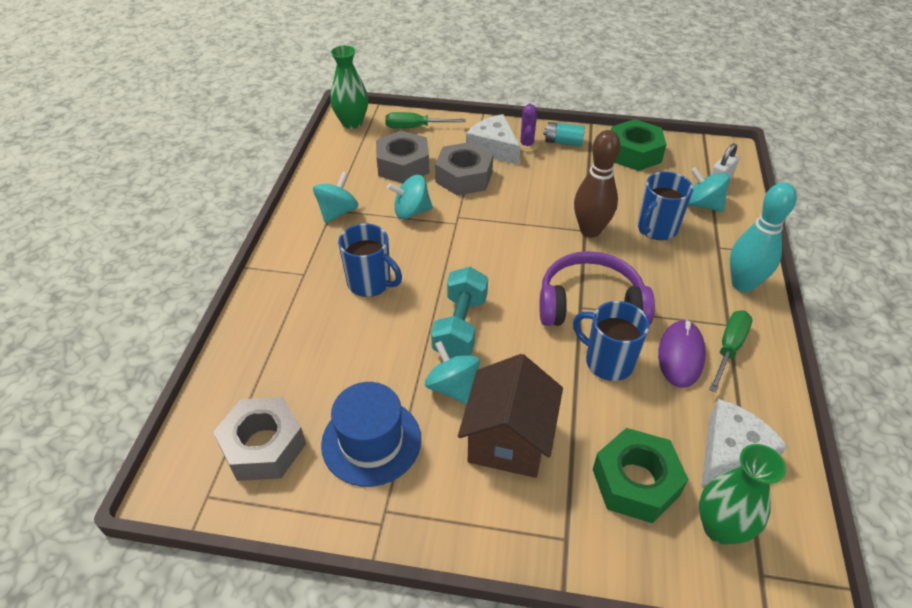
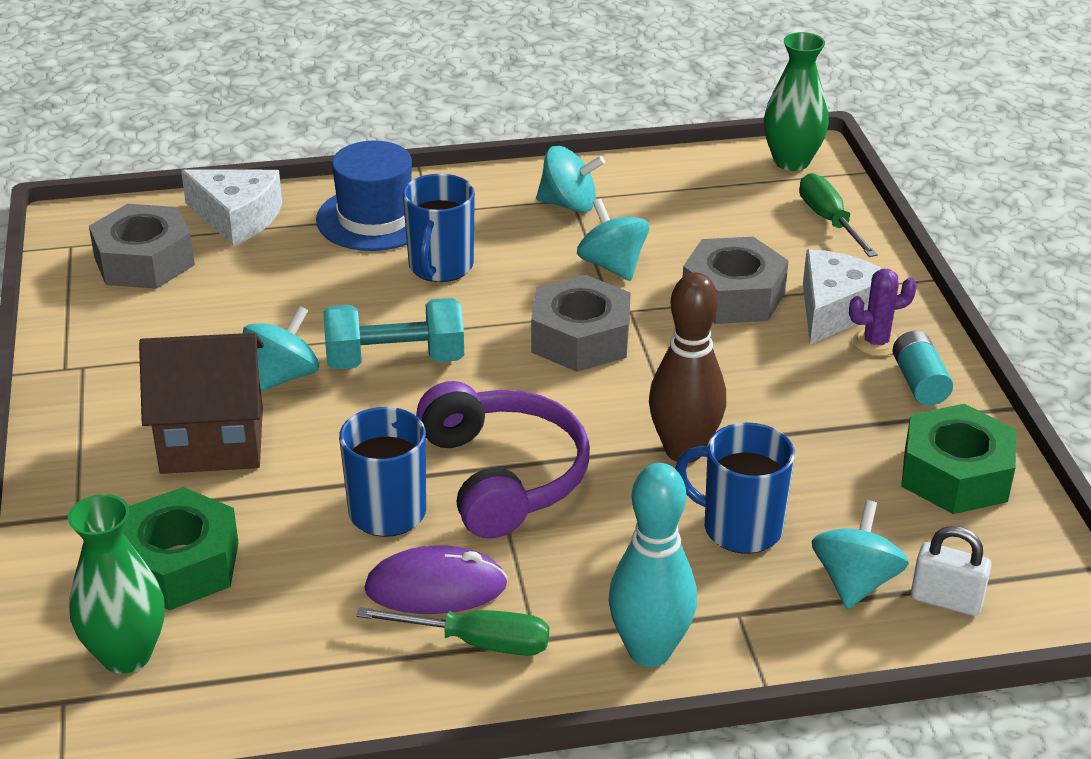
camera: 70 degrees right, 10 degrees down
blue hat [321,382,421,487] -> blue hat moved to [316,141,412,251]
grey nut [376,131,430,183] -> grey nut moved to [531,275,631,372]
white cheese [701,399,788,486] -> white cheese moved to [181,170,282,246]

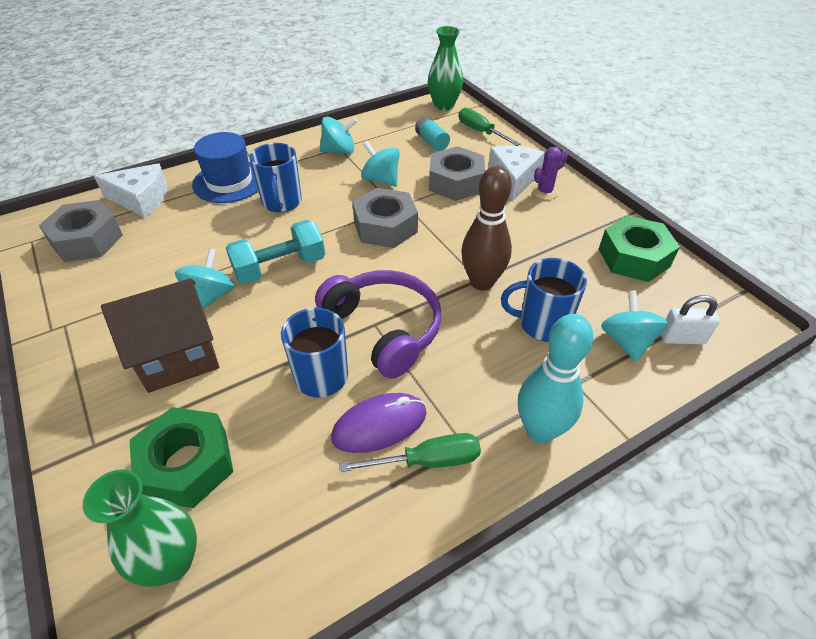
camera: 20 degrees left, 10 degrees up
turquoise battery [892,331,953,406] -> turquoise battery moved to [415,116,450,151]

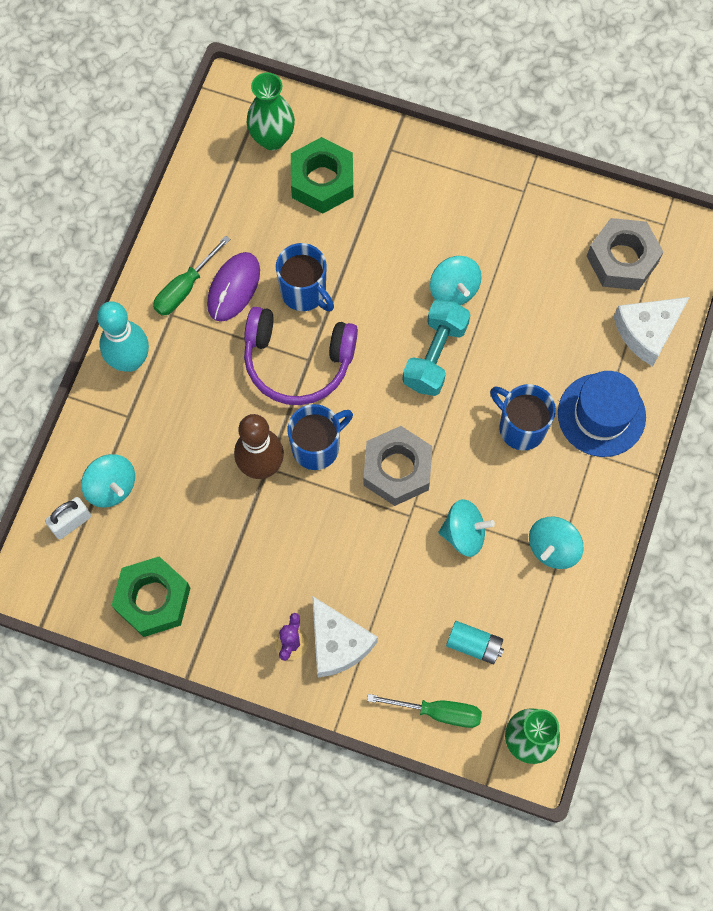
camera: 140 degrees right, 25 degrees up
brown house [101,278,219,393] -> none
grey nut [429,146,485,201] -> none
blue mug [501,258,587,342] -> blue mug moved to [287,404,353,470]

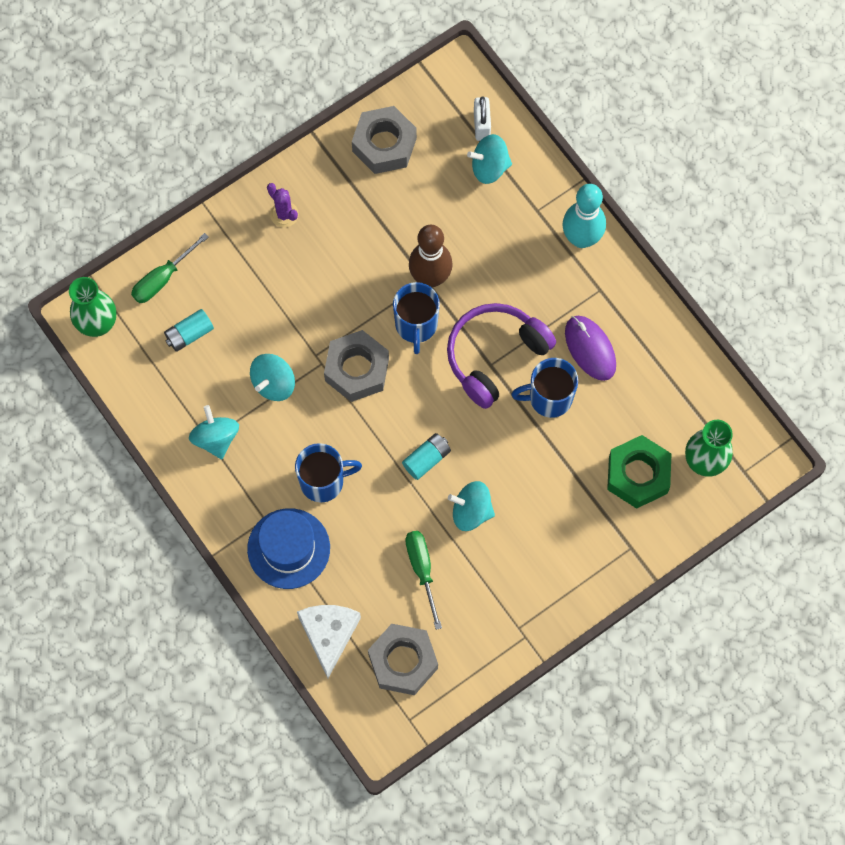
camera: 125 degrees right, 0 degrees up
green nut [111,556,190,637] -> grey nut [352,106,417,174]
green screwdriver [153,235,230,316] -> green screwdriver moved to [405,531,442,630]
white cheese [312,596,378,678] -> none
turquoise dumbbell [402,299,470,396] -> turquoise battery [402,433,451,480]

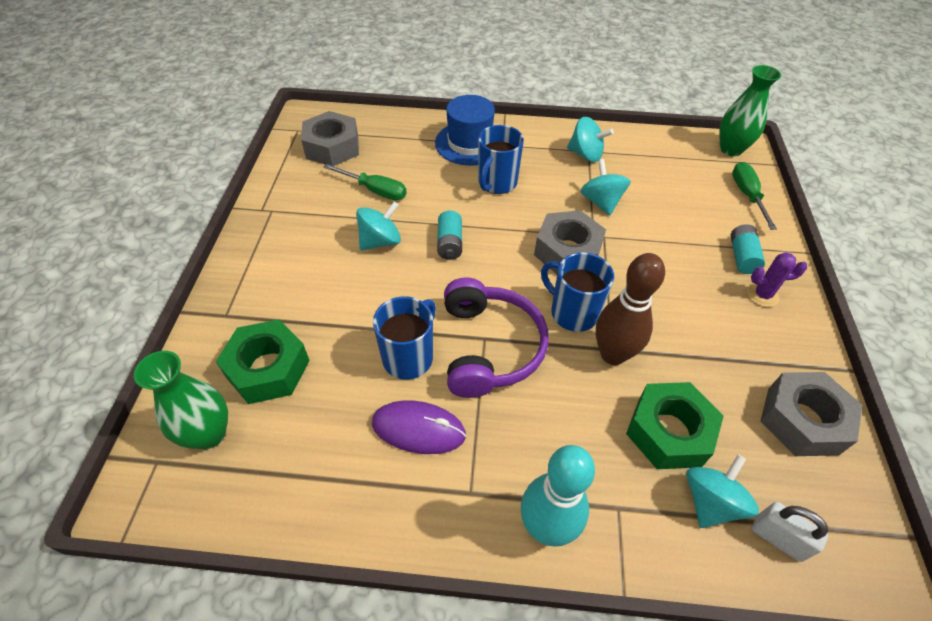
camera: 130 degrees right, 20 degrees down
turquoise battery [164,309,214,352] -> turquoise battery moved to [730,224,765,274]
white cheese [297,605,361,678] -> none
none -> green nut [626,382,724,469]

